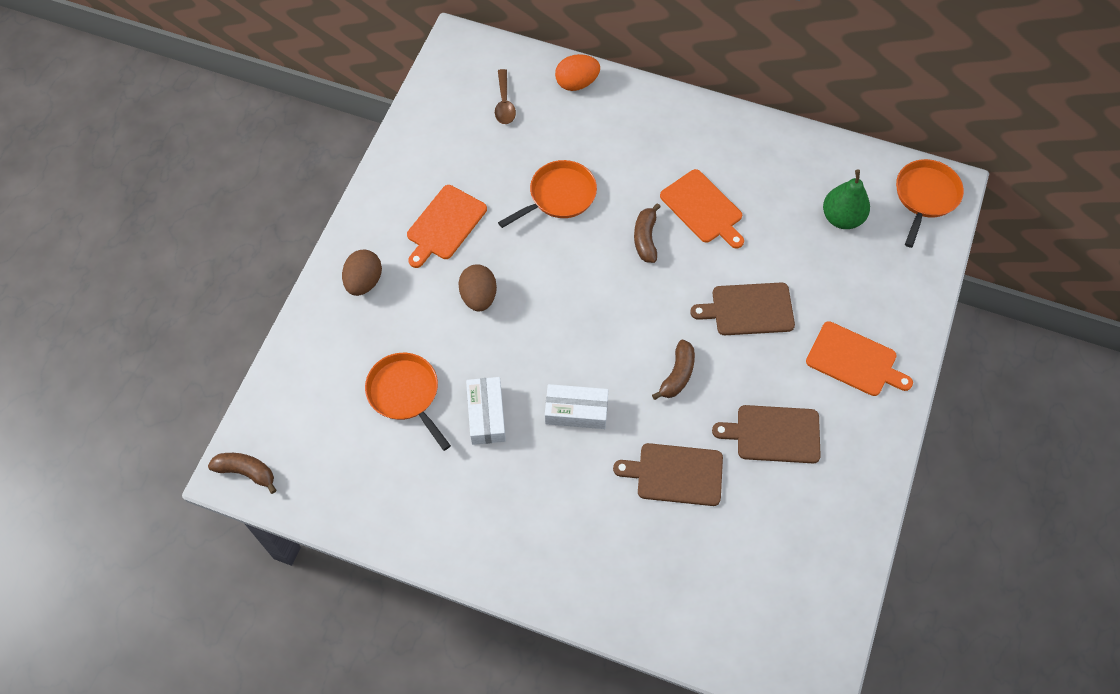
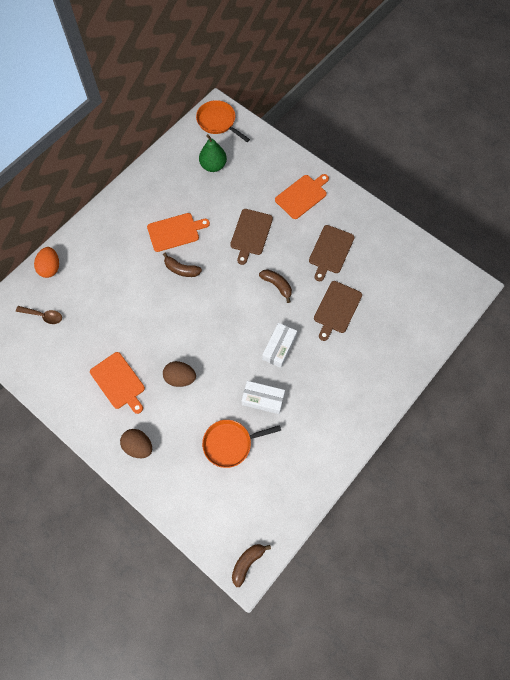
camera: 70 degrees left, 5 degrees up
orange pan [498,160,597,228] -> none

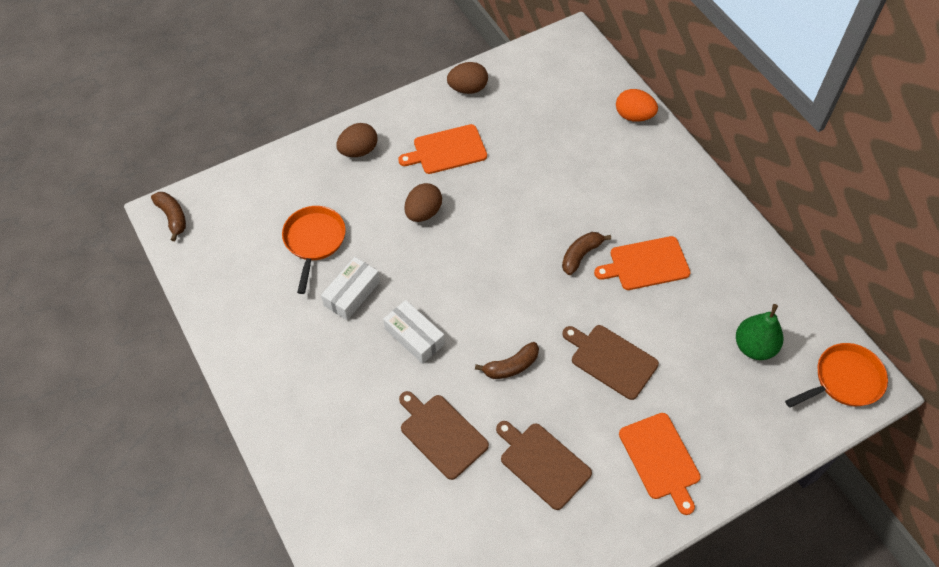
camera: 110 degrees right, 10 degrees down
brown spoon [16,306,62,324] -> none
orange cutting board [147,213,210,252] -> orange cutting board turned 75 degrees clockwise [594,236,691,290]
none -> brown egg [447,62,488,94]

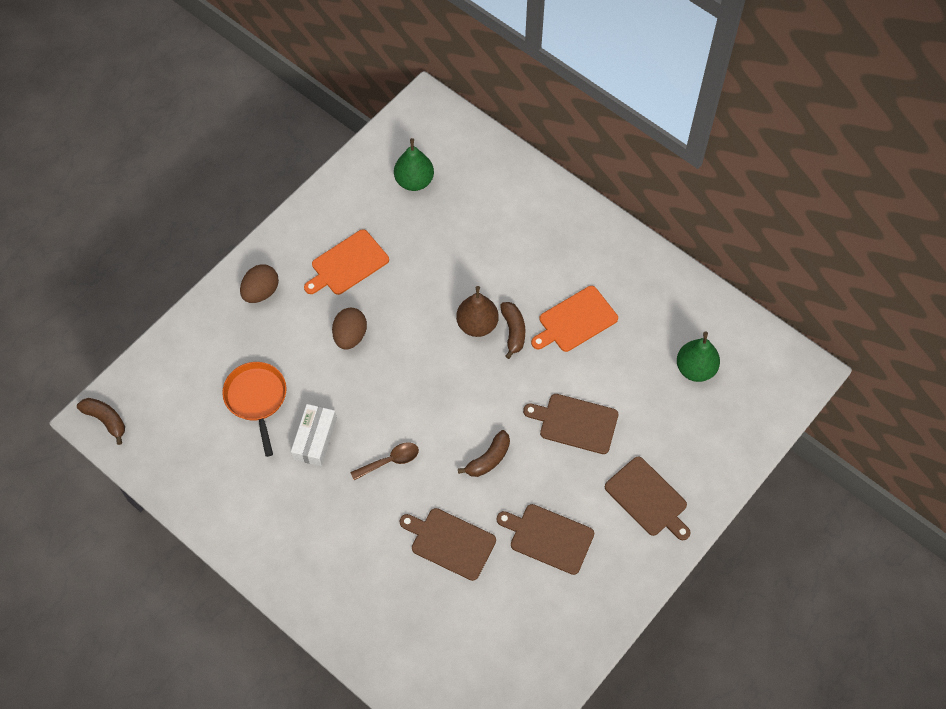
camera: 20 degrees left, 5 degrees up
white box [383,300,445,364] -> brown spoon [350,442,419,480]
brown egg [447,62,488,94] -> none
brown banana [562,232,611,275] -> brown banana turned 150 degrees clockwise [500,302,525,359]
orange egg [616,89,658,122] -> none
orange cutting board [619,413,701,515] -> brown cutting board [605,456,691,540]
orange pan [785,343,888,408] -> none
none -> green pear [394,138,434,191]
none -> brown pear [456,286,499,337]

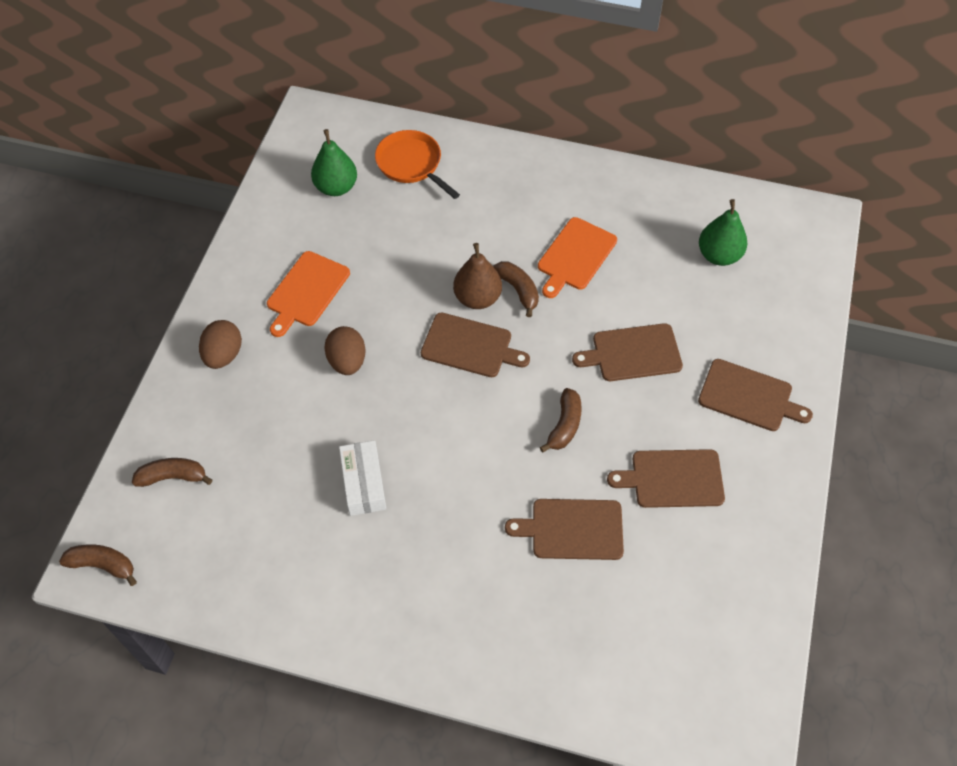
camera: 25 degrees left, 5 degrees down
orange pan [222,362,286,457] -> orange pan moved to [375,130,460,199]
brown spoon [350,442,419,480] -> none
none -> brown banana [132,458,212,487]
none -> brown cutting board [421,313,530,377]

